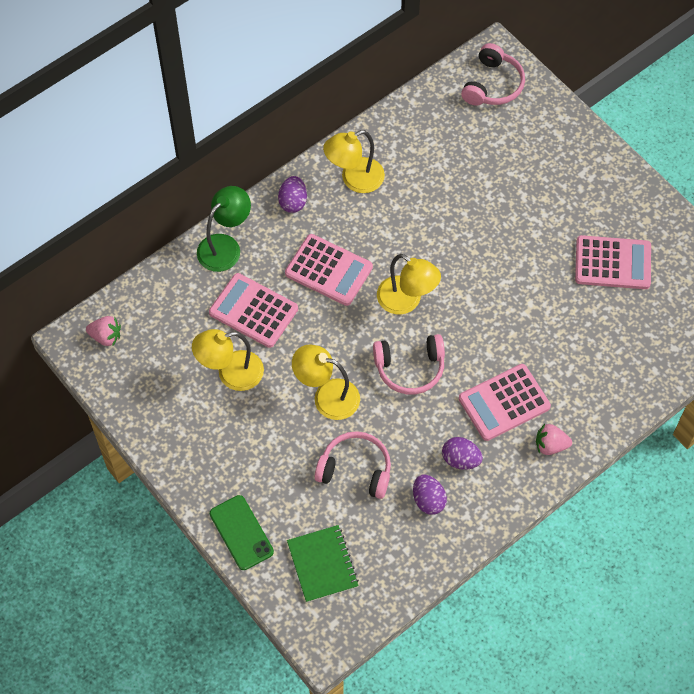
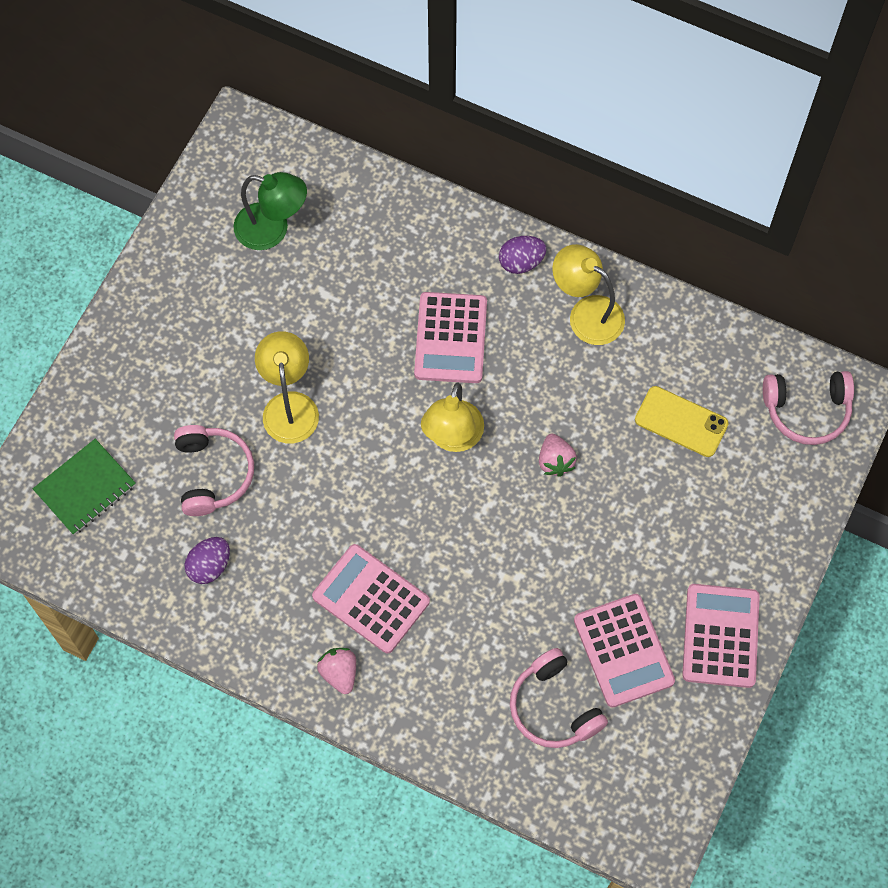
camera: 65 degrees right, 5 degrees up
pink strawberry [86,316,121,346] -> pink strawberry moved to [539,434,577,477]
yellow lamp [192,329,264,391] -> none
green lamp [197,186,251,272] -> green lamp moved to [234,172,307,250]
pink calculator [209,273,298,348] -> pink calculator moved to [682,584,760,688]
green phone [210,495,274,570] -> none
pink headphones [373,334,445,394] -> pink headphones moved to [510,648,608,748]
purple egg [442,437,483,470] -> none
none -> yellow phone [635,386,729,457]

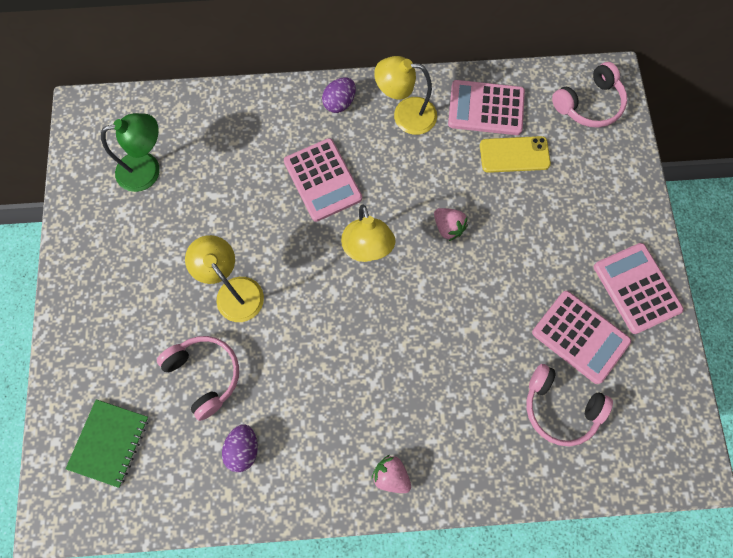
camera: 30 degrees left, 5 degrees up
pink calculator [312,544,430,653] -> pink calculator moved to [448,80,525,135]

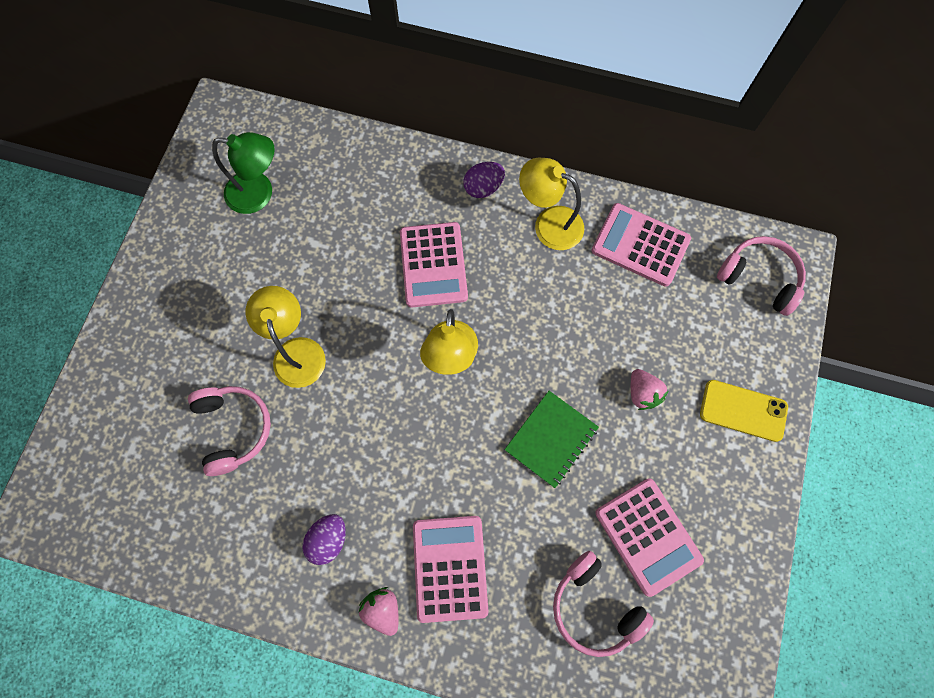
camera: 20 degrees right, 0 degrees up
green notebook [66,399,149,488] -> green notebook moved to [505,391,599,488]
purple egg [222,424,258,472] -> purple egg moved to [303,514,346,565]
pink strawberry [434,208,468,241] -> pink strawberry moved to [631,369,668,410]
yellow phone [480,136,551,173] -> yellow phone moved to [700,380,788,442]
pink headphones [552,62,627,128] -> pink headphones turned 135 degrees counterclockwise [717,236,806,316]
pink calculator [594,243,684,334] -> pink calculator moved to [413,516,488,623]

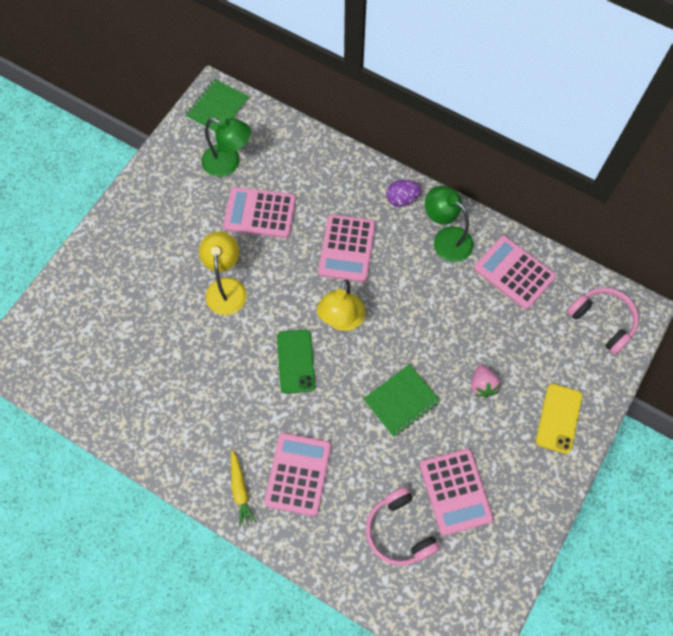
camera: 15 degrees right, 5 degrees down
pink headphones [188,386,271,476] -> none
purple egg [303,514,346,565] -> none
pink strawberry [358,587,398,636] -> yellow carrot [231,450,257,527]
yellow lamp [519,158,584,250] -> green lamp [425,186,473,262]
yellow phone [700,380,788,442] -> yellow phone turned 75 degrees clockwise [536,384,582,454]
none -> green notebook [185,79,249,133]
none -> pink calculator [223,187,296,238]
none -> green phone [277,329,315,394]

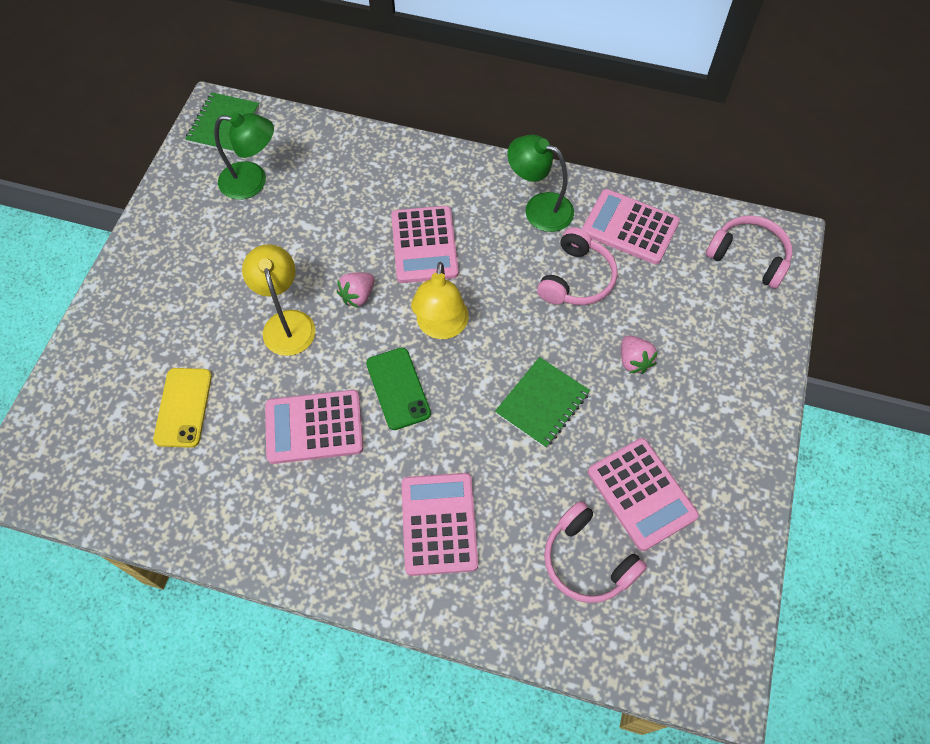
camera: 15 degrees left, 5 degrees down
pink calculator [223,187,296,238] -> pink calculator moved to [265,390,363,464]
yellow carrot [231,450,257,527] -> none
purple egg [386,180,421,207] -> none
yellow phone [536,384,582,454] -> yellow phone moved to [153,368,212,448]
none -> pink strawberry [337,272,374,308]
none -> pink headphones [537,227,617,305]

